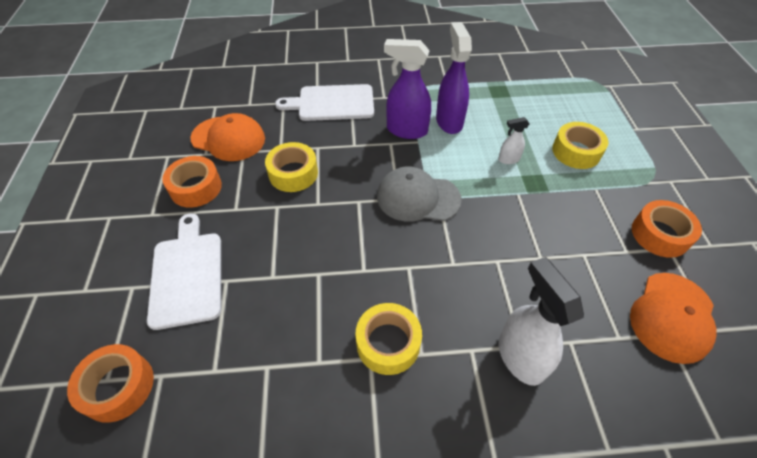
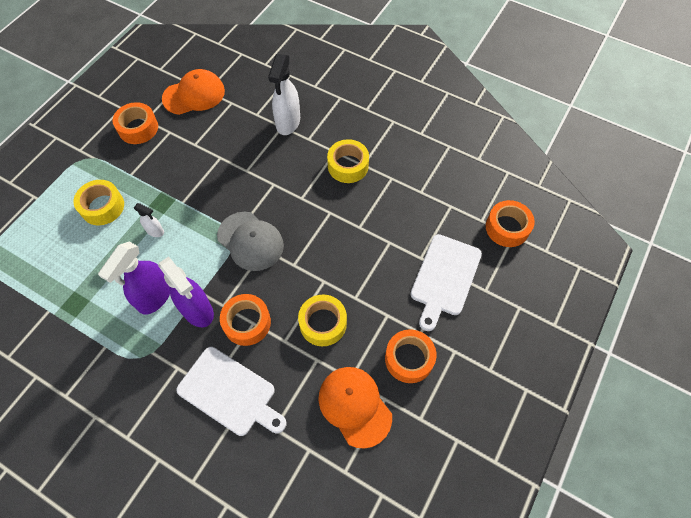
camera: 145 degrees left, 10 degrees up
none -> orange tape [220,294,271,346]

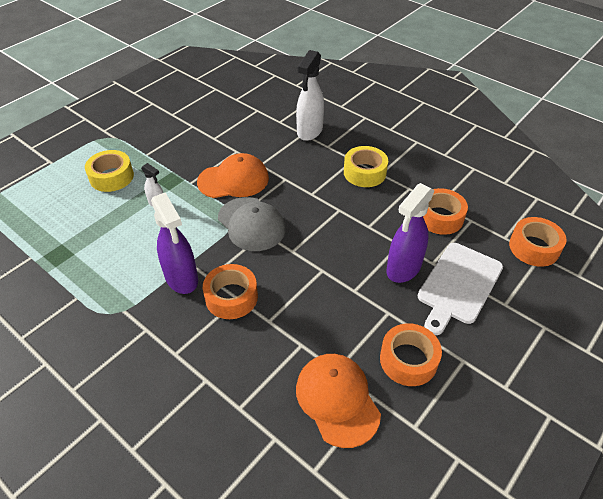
camera: 10 degrees right, 15 degrees down
purple spray bottle [98,242,170,315] -> purple spray bottle moved to [387,183,435,283]
orange tape [112,102,158,144] -> orange tape moved to [423,188,468,235]
orange cap [162,69,225,115] -> orange cap moved to [197,153,269,198]
white cutting board [176,347,286,436] -> none
yellow tape [298,295,347,346] -> none

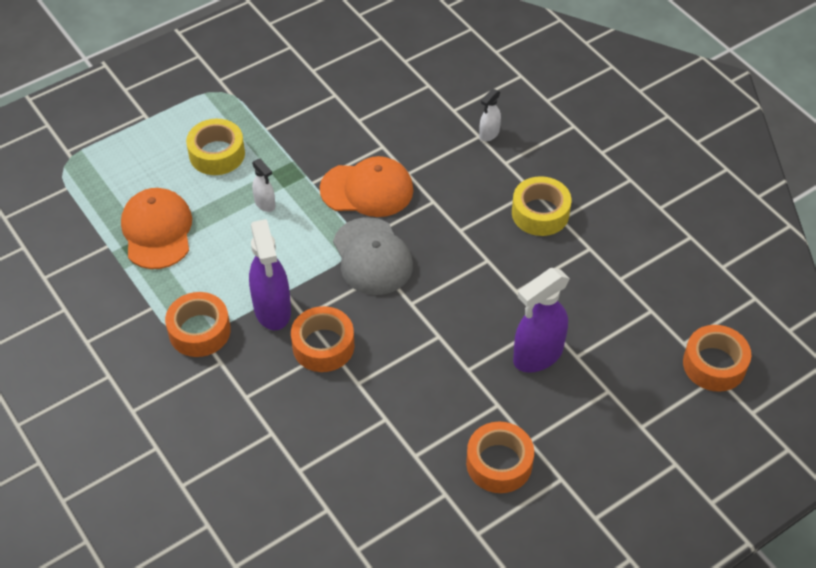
camera: 15 degrees right, 5 degrees up
white spray bottle [296,50,324,141] -> white spray bottle [479,89,501,141], size x0.51
orange cap [296,354,381,448] -> orange cap moved to [121,188,192,269]
white cutting board [417,243,503,335] -> none
orange tape [423,188,468,235] -> orange tape moved to [165,292,231,357]

